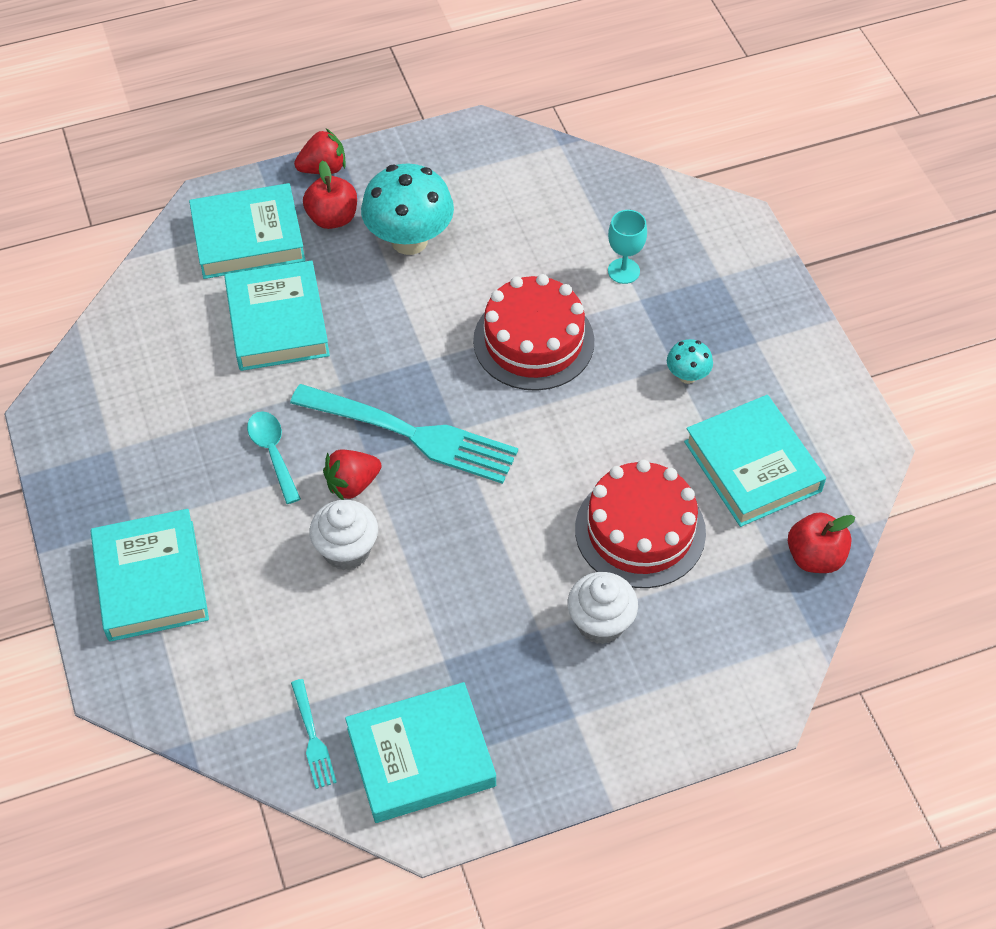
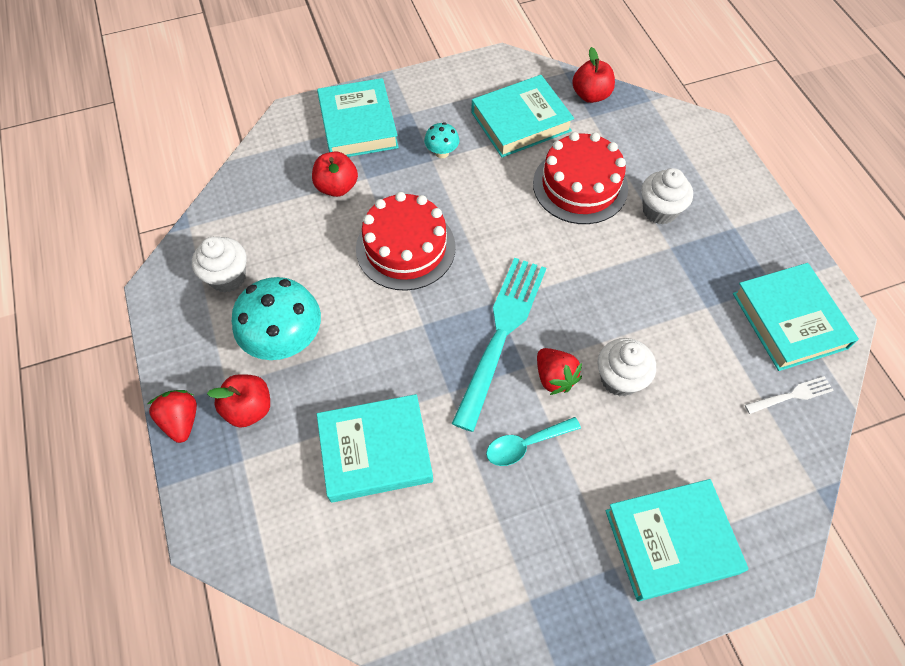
camera: 90 degrees left, 5 degrees up
turquoise book [189,183,305,279] -> turquoise book moved to [317,78,399,157]
turquoise fork [291,679,337,789] -> white fork [745,376,834,414]
turquoise goblet [608,210,647,284] -> red apple [312,151,358,197]
none -> white cupcake [192,237,247,293]

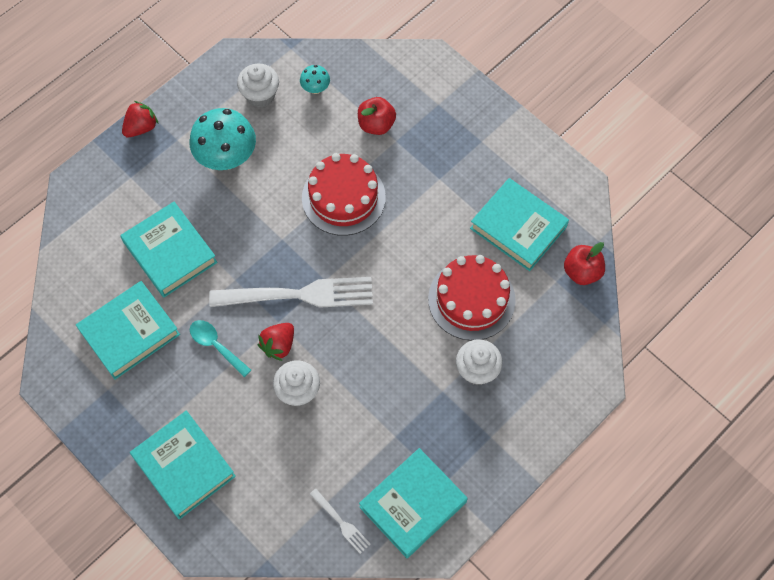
camera: 65 degrees right, 5 degrees up
red apple [207,374,270,428] -> none
turquoise book [317,78,399,157] -> turquoise book moved to [76,281,180,380]
turquoise mushroom [424,122,459,158] -> turquoise mushroom moved to [300,65,330,94]
turquoise fork [452,258,546,432] -> white fork [209,277,373,308]

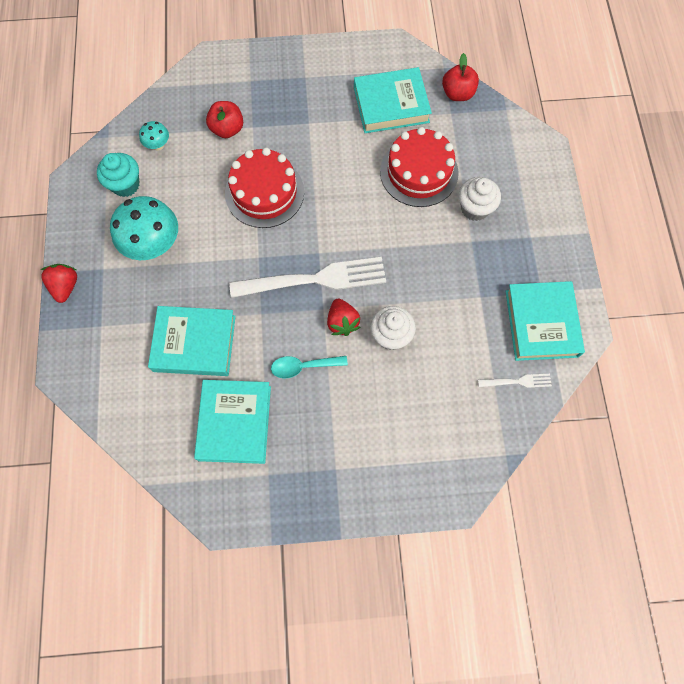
camera: 50 degrees left, 5 degrees up
turquoise book [130,411,236,519] -> none
white fork [209,277,373,308] -> white fork turned 45 degrees clockwise [229,257,386,298]
white cupcake [237,64,279,108] -> turquoise cupcake [97,153,140,197]

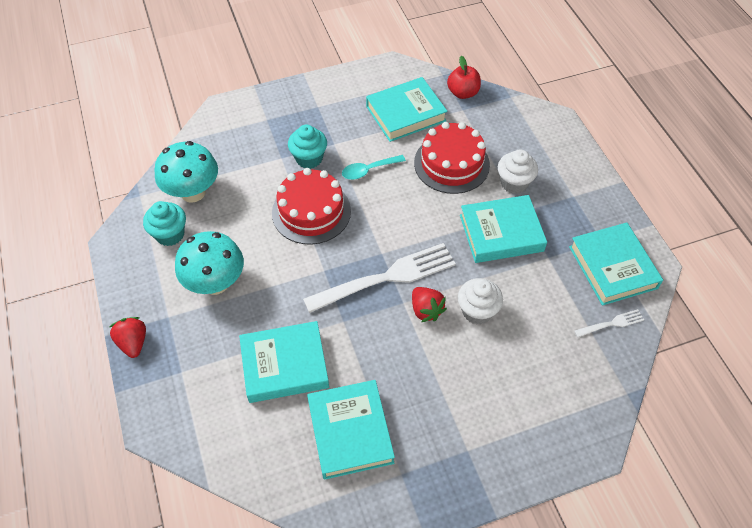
camera: 15 degrees left, 15 degrees down
turquoise mushroom [139,121,169,151] -> turquoise mushroom [154,141,218,203], size x2.09
red apple [206,101,243,138] -> none
turquoise spoon [271,356,348,378] -> turquoise spoon moved to [342,155,406,180]
none -> turquoise cupcake [288,125,327,169]
none -> turquoise book [460,195,547,263]

